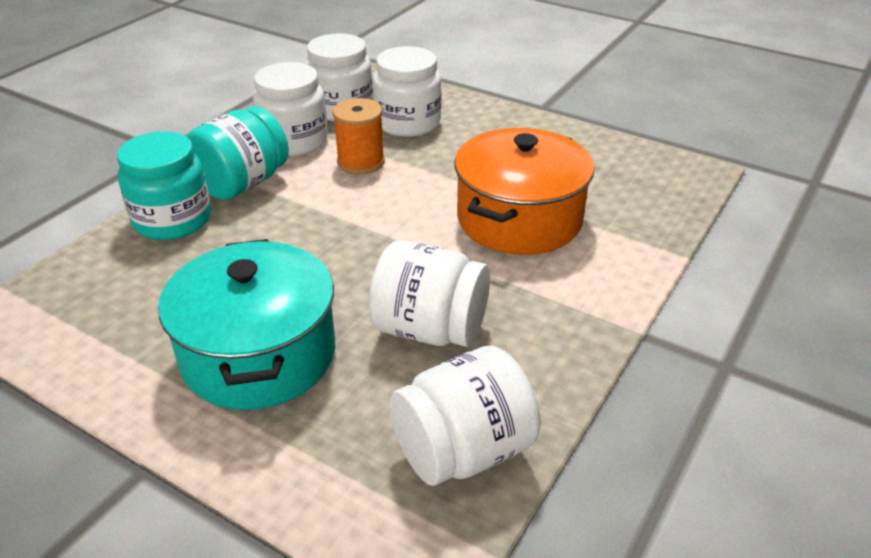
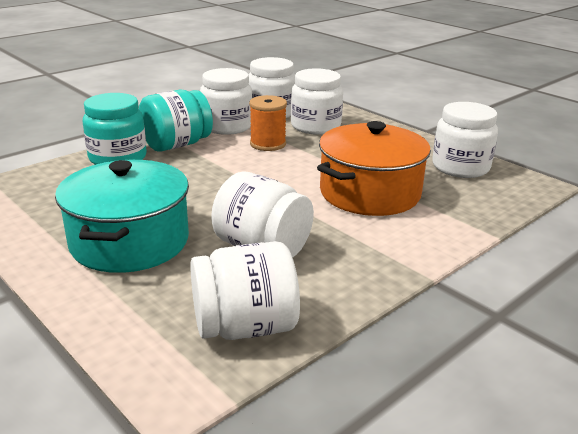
camera: 15 degrees right, 10 degrees down
none -> white jar [432,102,498,178]

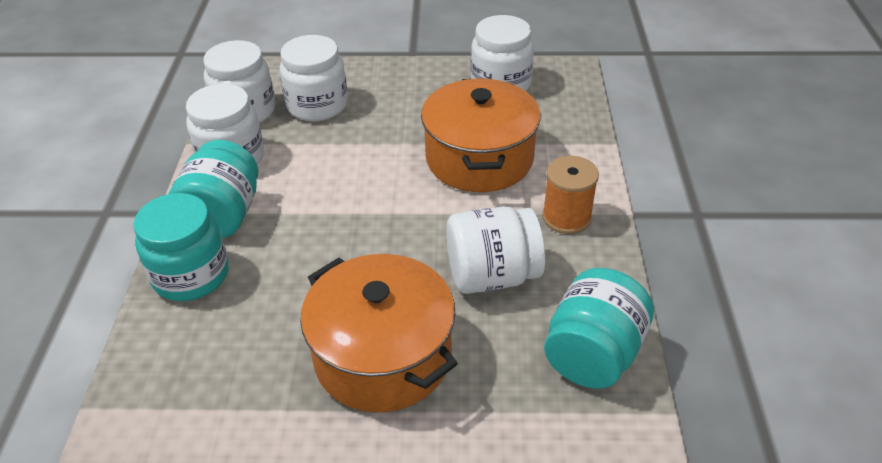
camera: 45 degrees left, 15 degrees up
turquoise pot [55,160,189,273] -> orange pot [300,254,458,413]
white jar [190,241,300,340] -> turquoise jar [544,268,654,389]
orange spool [249,95,287,151] -> orange spool moved to [542,156,599,234]

